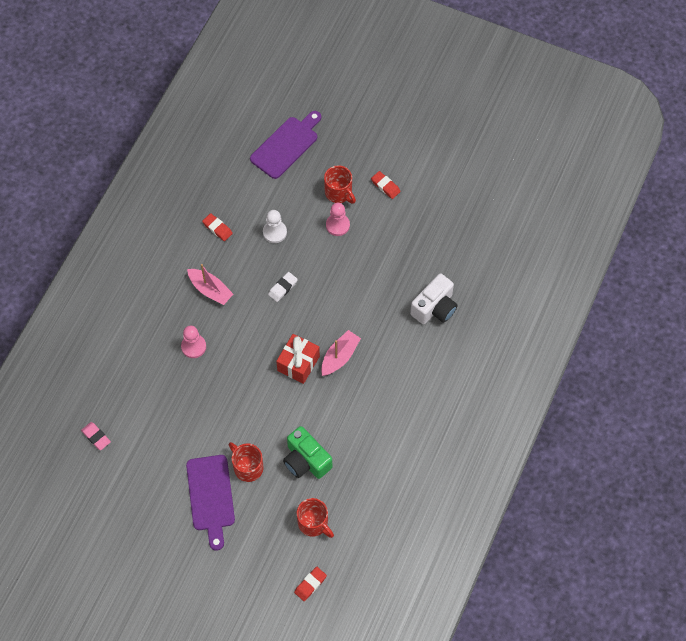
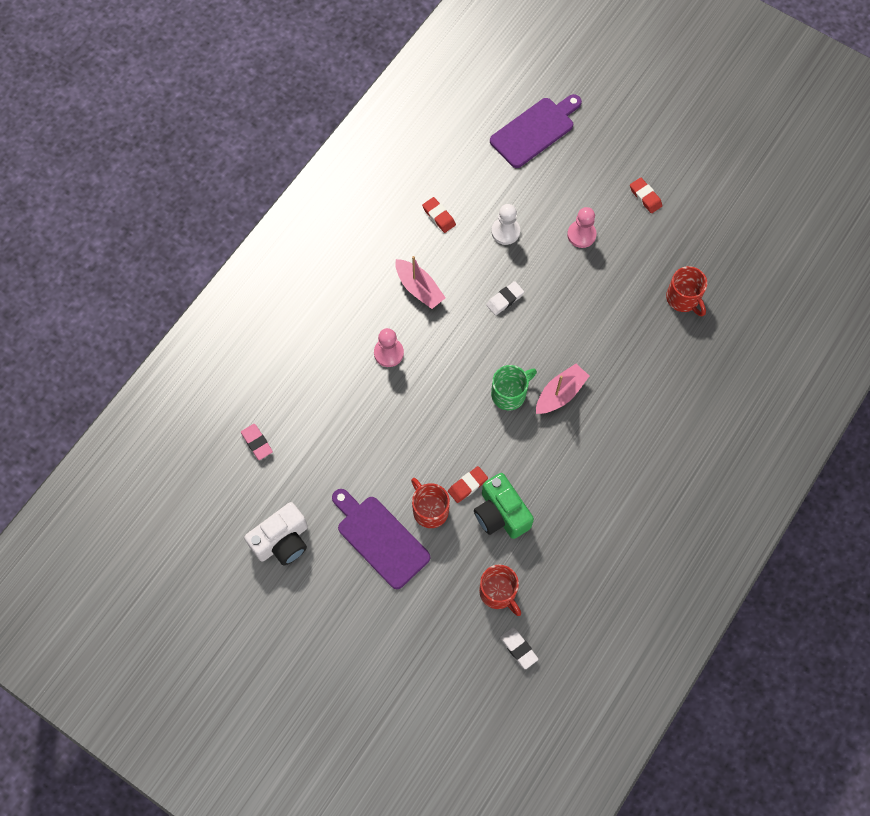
camera: 10 degrees right, 5 degrees up
purple cutting board [186,455,235,551] -> purple cutting board turned 135 degrees clockwise [332,489,430,589]
red gift [276,334,320,384] -> green mug [491,365,537,410]
red eraser [294,567,327,601] -> red eraser moved to [448,466,488,503]
red mug [324,165,356,204] -> red mug moved to [666,266,707,316]
white camera [410,273,458,324] -> white camera moved to [244,502,308,565]
none -> white eraser [500,628,538,669]

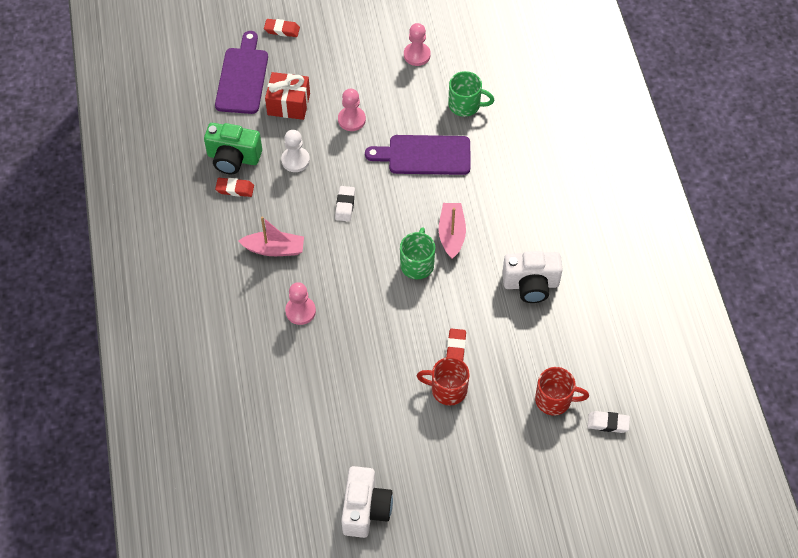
camera: 45 degrees left, 10 degrees down
pink eraser [241,424,273,460] -> none
purple cutting board [332,489,430,589] -> purple cutting board moved to [365,135,471,175]
green camera [474,473,534,539] -> green camera moved to [204,123,262,174]
red eraser [630,178,662,213] -> red eraser moved to [264,19,300,37]
red mug [666,266,707,316] -> green mug [448,71,494,117]
none -> red gift [265,72,310,120]
none -> pink pawn [404,23,431,66]
none -> white camera [502,251,563,303]

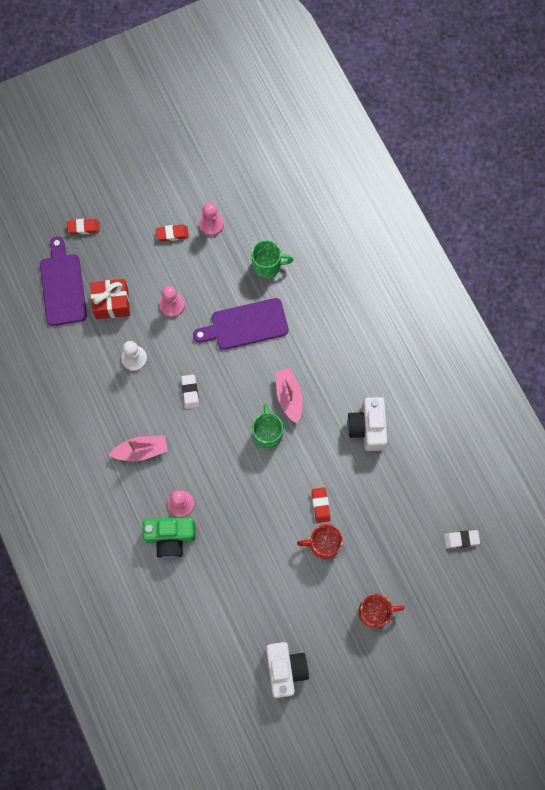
camera: 15 degrees left, 15 degrees up
green camera [204,123,262,174] -> green camera moved to [142,517,195,559]
red eraser [215,178,254,197] -> red eraser moved to [156,224,189,241]
white camera [502,251,563,303] -> white camera turned 105 degrees clockwise [347,397,388,451]
red mug [535,367,589,415] -> red mug moved to [358,594,405,628]

